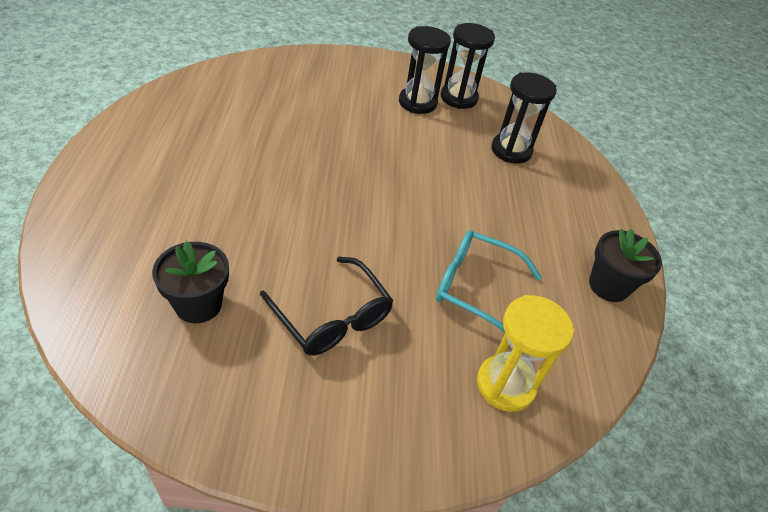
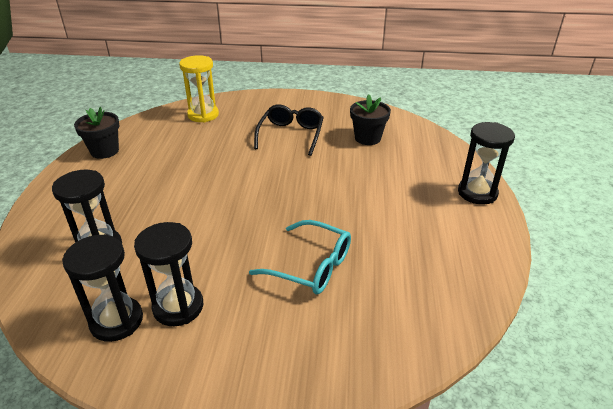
camera: 170 degrees left, 10 degrees down
black glasses [260,257,394,355] -> black glasses turned 45 degrees clockwise [254,105,324,156]
turquoise glasses [436,230,542,333] -> turquoise glasses moved to [249,220,351,294]
none -> black hourglass [458,122,515,205]

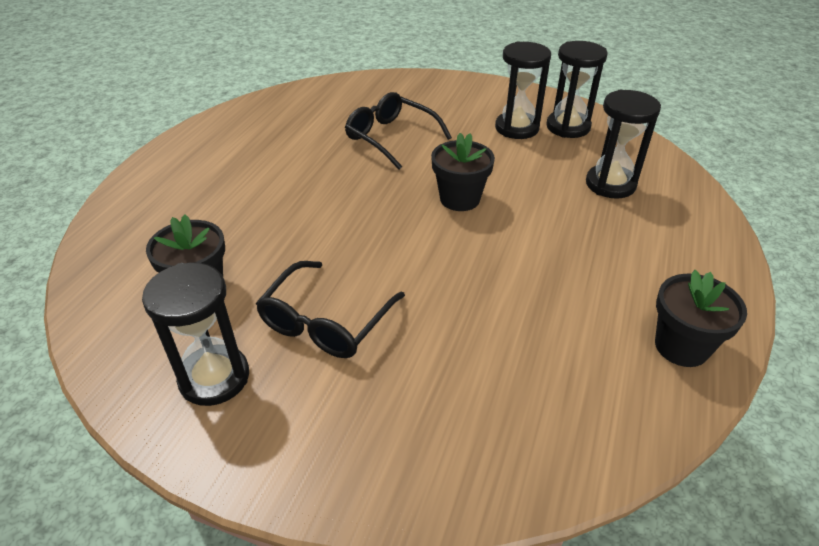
camera: 165 degrees left, 5 degrees up
yellow hourglass [179,55,219,123] -> none
turquoise glasses [249,220,351,294] -> black glasses [345,92,452,170]
black hourglass [458,122,515,205] -> black hourglass moved to [142,262,249,406]
none -> black flower pot [431,133,495,211]

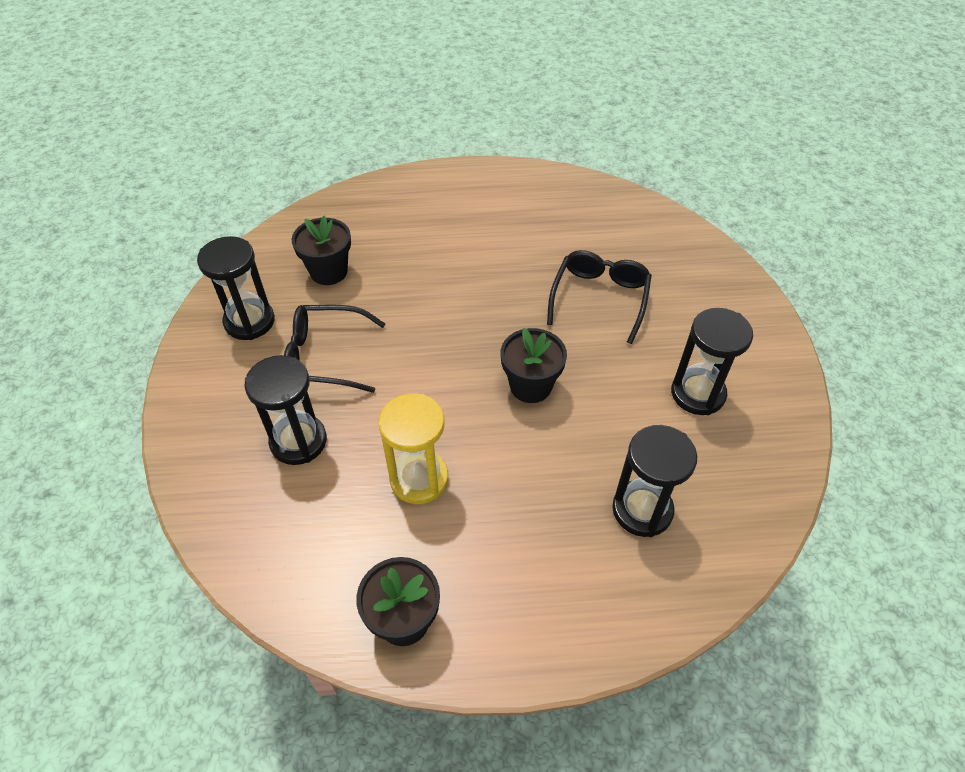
camera: 65 degrees right, 10 degrees up
black hourglass [546,41,608,138] -> black hourglass moved to [244,355,327,465]
none -> yellow hourglass [379,393,448,504]

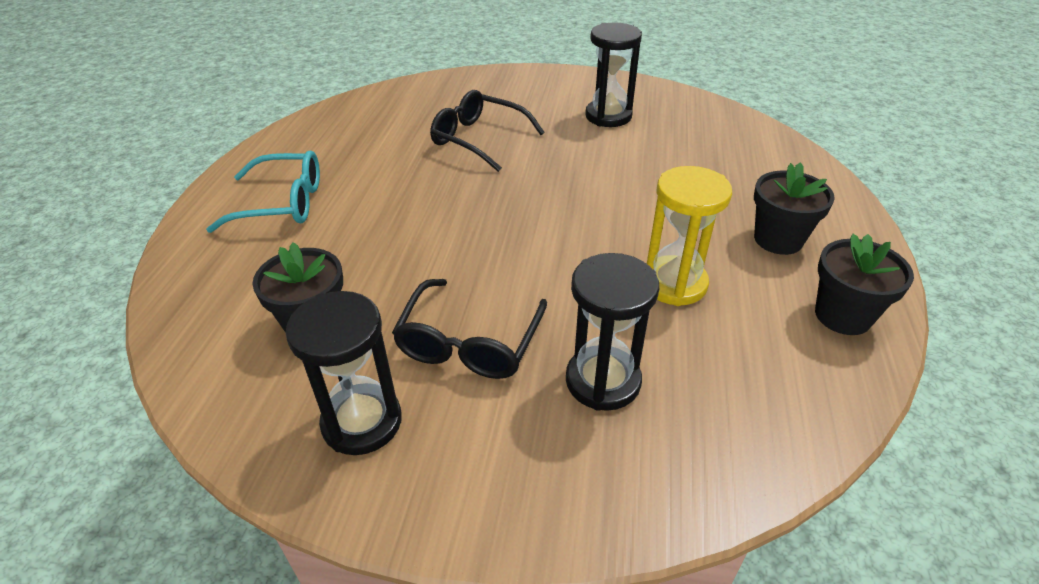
camera: 75 degrees left, 10 degrees down
black flower pot [501,328,567,403] -> black flower pot moved to [754,162,835,255]
black hourglass [612,425,697,537] -> none
none -> turquoise glasses [206,150,320,233]

